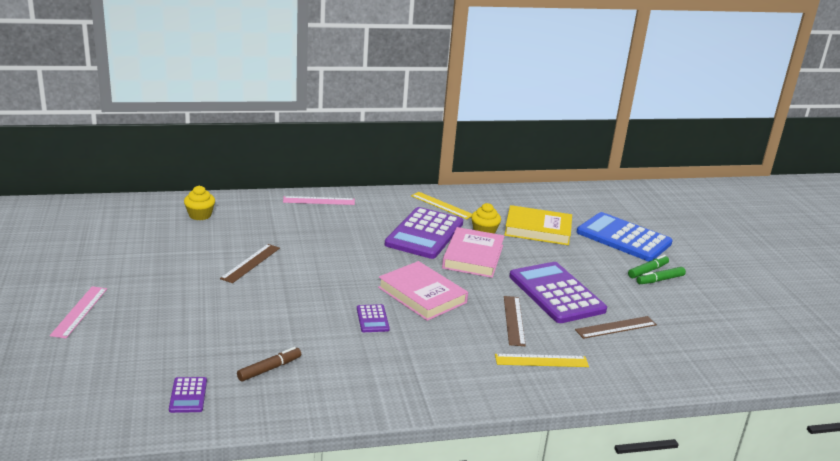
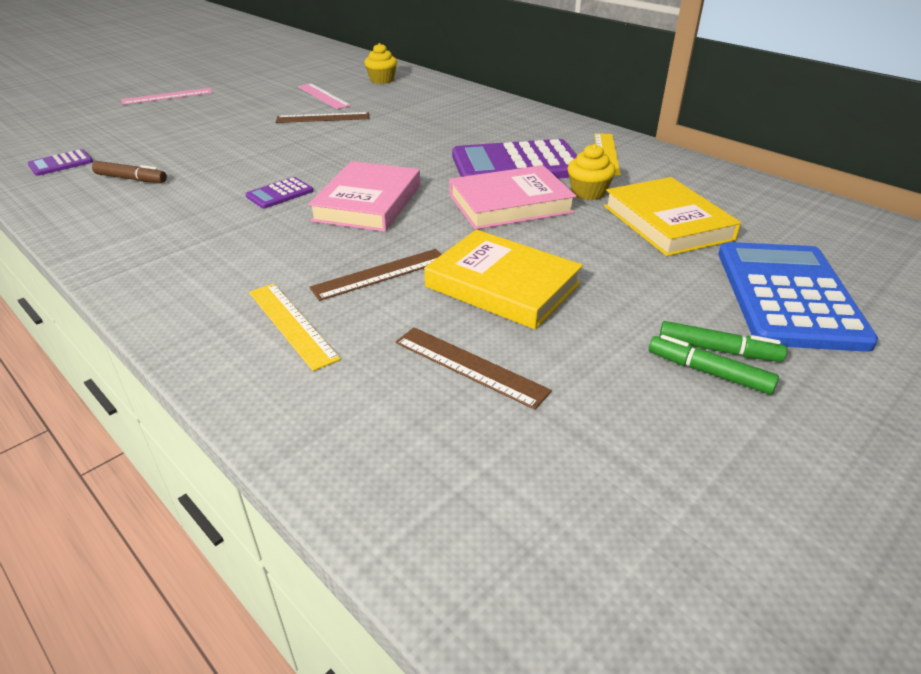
camera: 60 degrees right, 10 degrees up
pink ruler [283,196,355,205] -> pink ruler moved to [298,83,351,109]
purple calculator [509,262,607,323] -> yellow book [424,230,583,329]

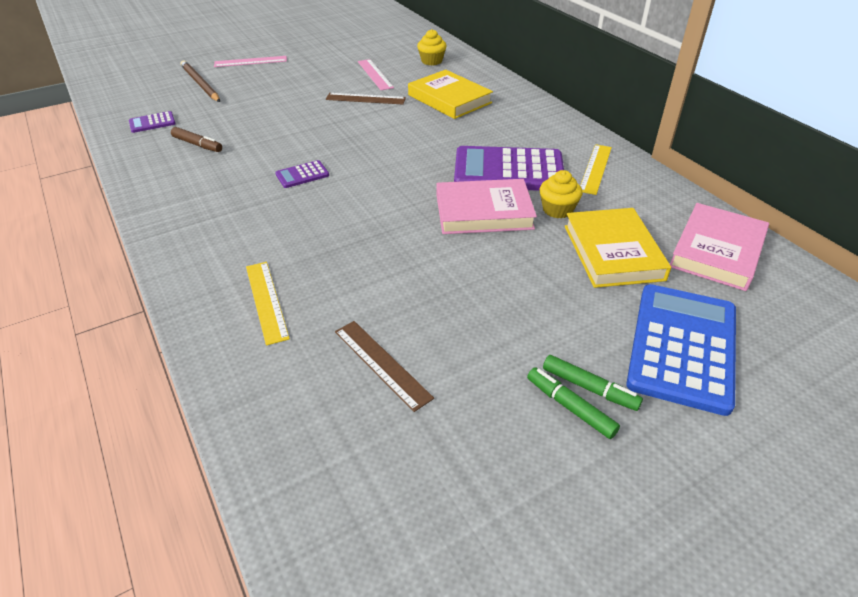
camera: 15 degrees right, 5 degrees up
pink book [308,161,420,232] -> pink book moved to [670,203,769,291]
brown ruler [309,249,442,301] -> none
yellow book [424,230,583,329] -> yellow book moved to [408,70,493,119]
none -> brown pencil [180,60,220,102]

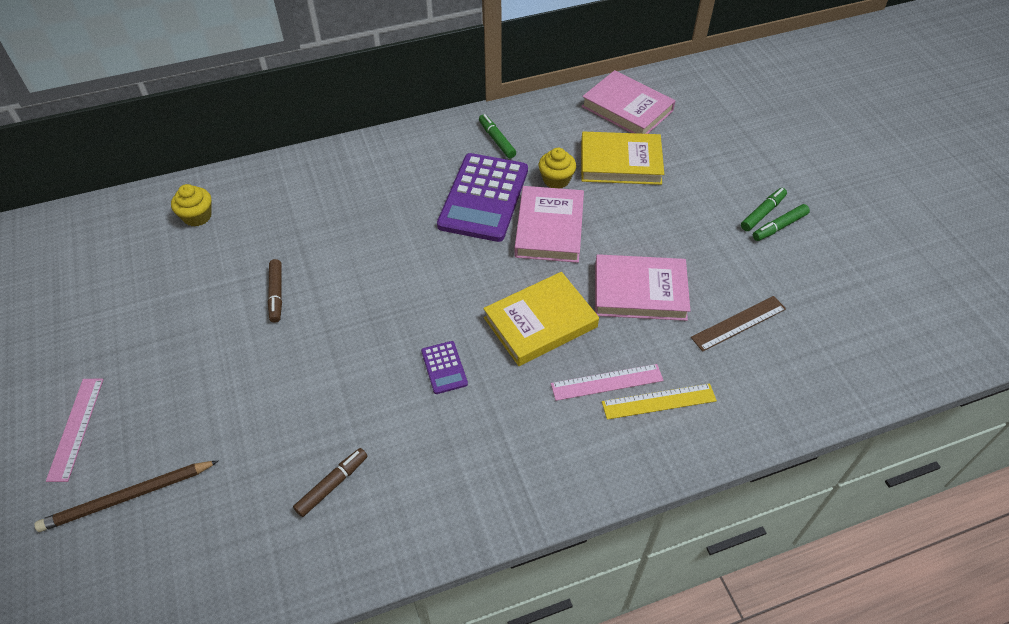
camera: 80 degrees left, 10 degrees up
purple calculator [129,111,176,133] -> none
brown ruler [326,93,406,105] -> brown marker [268,259,282,323]
pink ruler [358,59,394,90] -> pink ruler moved to [551,364,664,401]
yellow book [408,70,493,119] -> yellow book moved to [483,272,599,366]
yellow ruler [580,144,612,195] -> green marker [479,114,516,159]
blue calculator [626,284,736,416] -> none
none -> pink book [595,254,691,321]

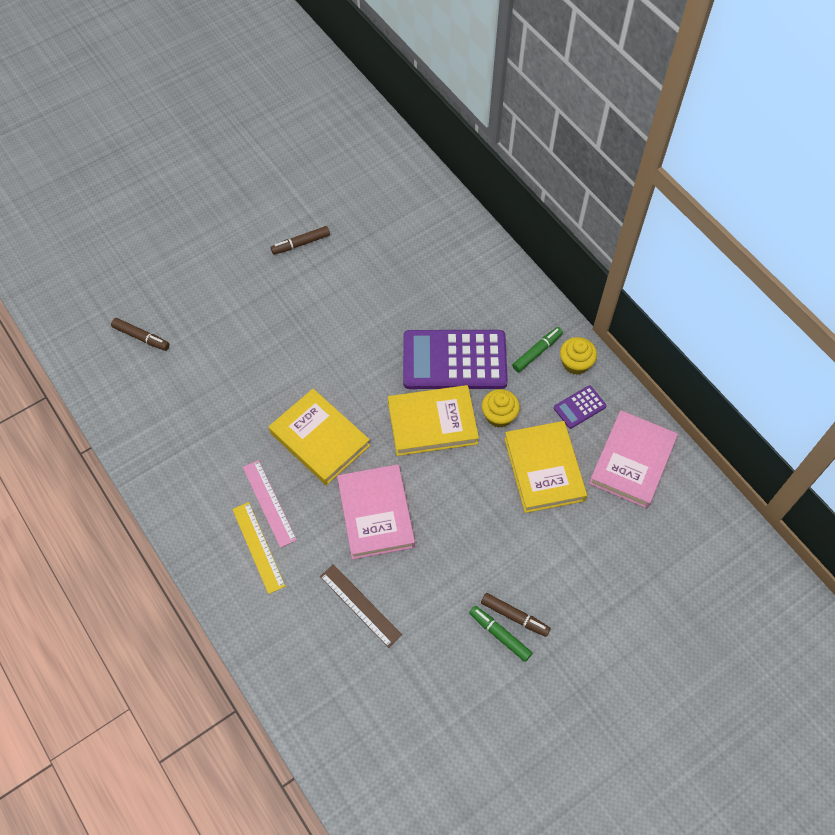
camera: 75 degrees right, 10 degrees up
brown pencil [35,461,218,532] -> none
pink ruler [46,379,104,482] -> none
yellow cupcake [171,184,212,227] -> yellow cupcake moved to [560,337,597,375]
purple calculator [421,341,468,394] -> purple calculator moved to [554,385,607,429]
pink book [514,186,584,263] -> yellow book [388,385,479,456]
green marker [741,188,787,231] -> brown marker [481,593,551,637]

